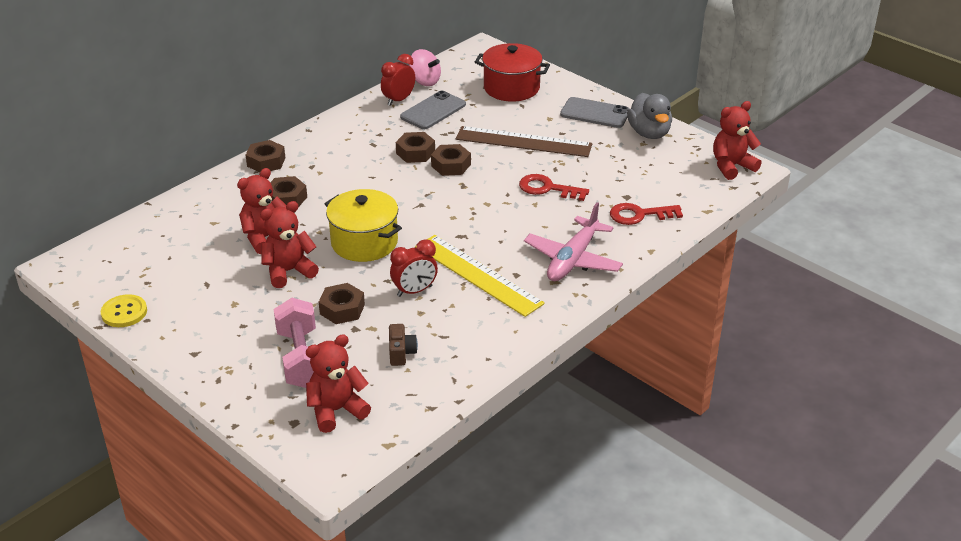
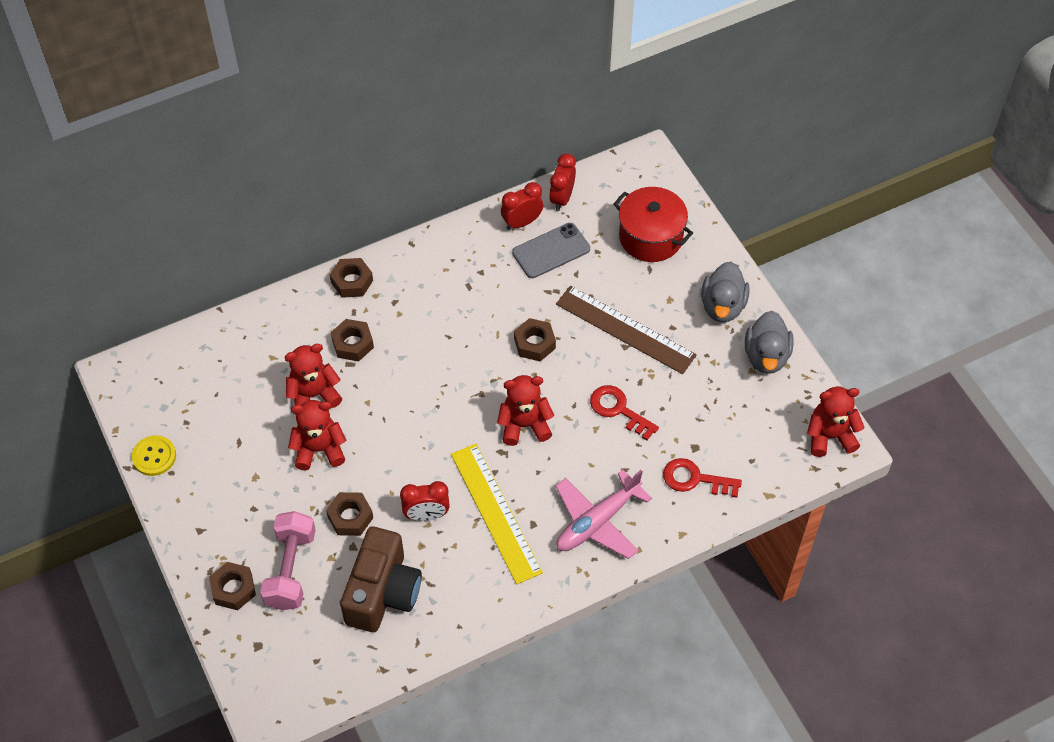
camera: 20 degrees right, 20 degrees up
red teddy bear [306,334,371,433] -> red teddy bear moved to [497,375,555,446]
yellow pot [325,189,402,262] -> none
brown camera [389,324,418,366] -> brown camera [340,527,422,632], size x2.36
brown nut [396,132,435,163] -> brown nut moved to [209,562,256,610]
pink spinning top [409,49,441,86] -> red clock [549,153,576,211]
grey phone [560,97,629,128] -> grey duck [701,262,750,322]

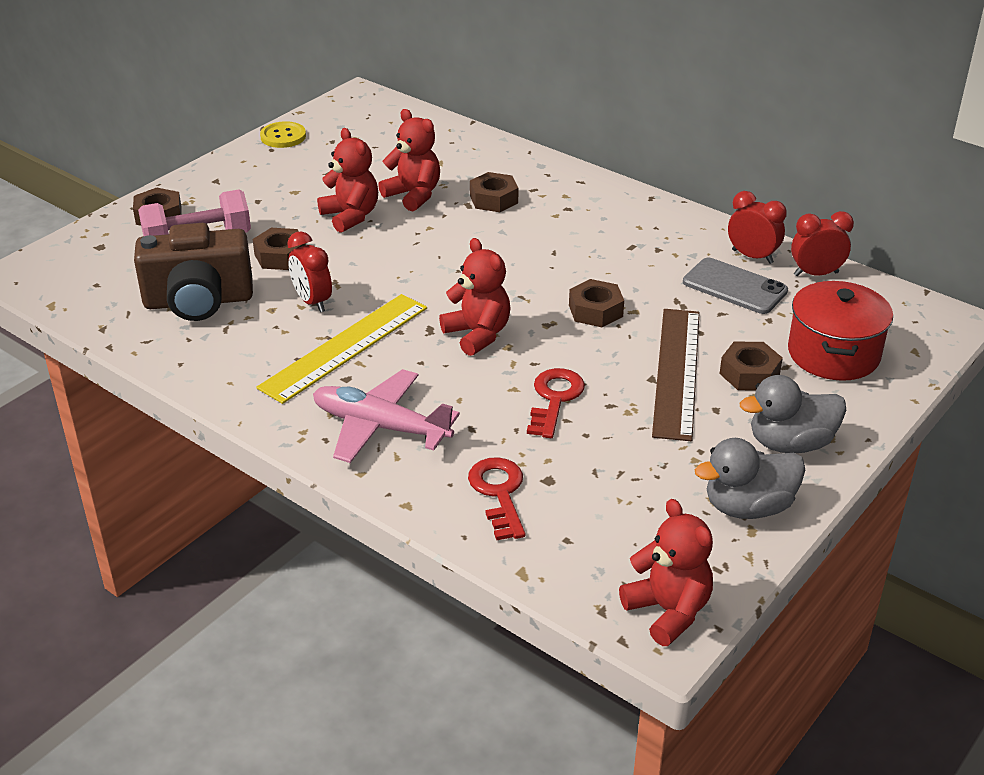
camera: 65 degrees right, 20 degrees down
brown nut [330,258,373,298] -> brown nut moved to [719,342,783,390]

